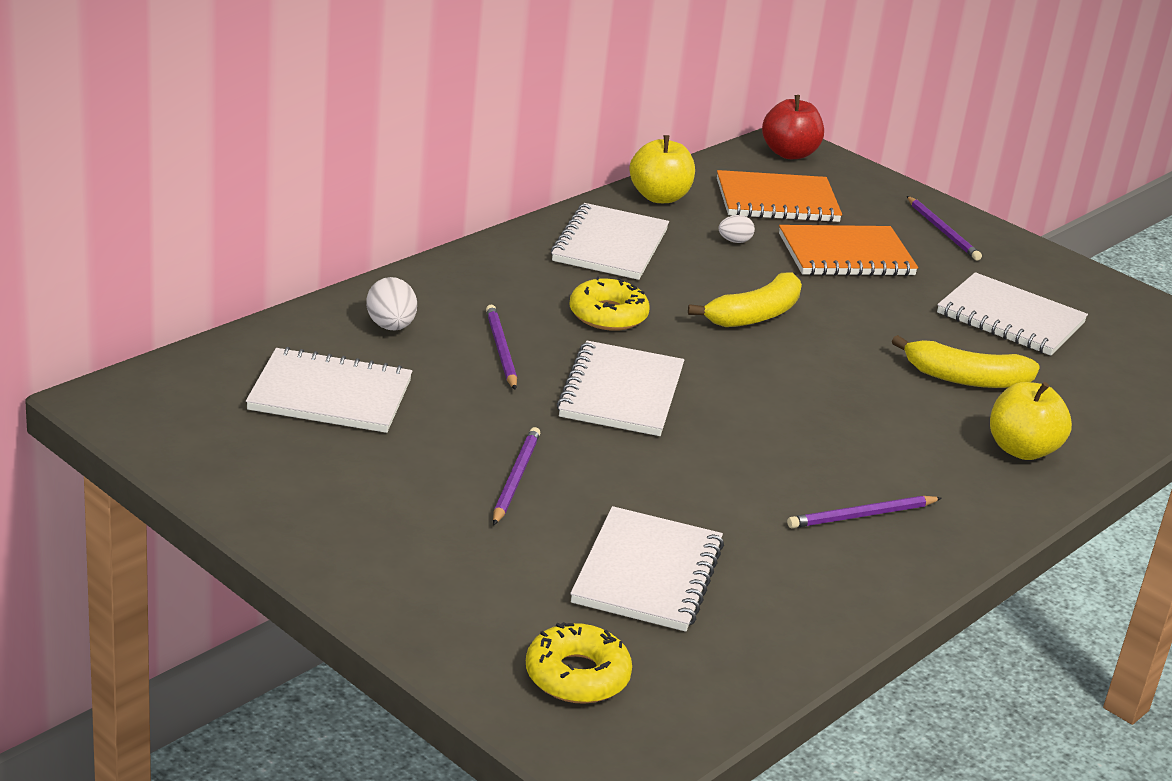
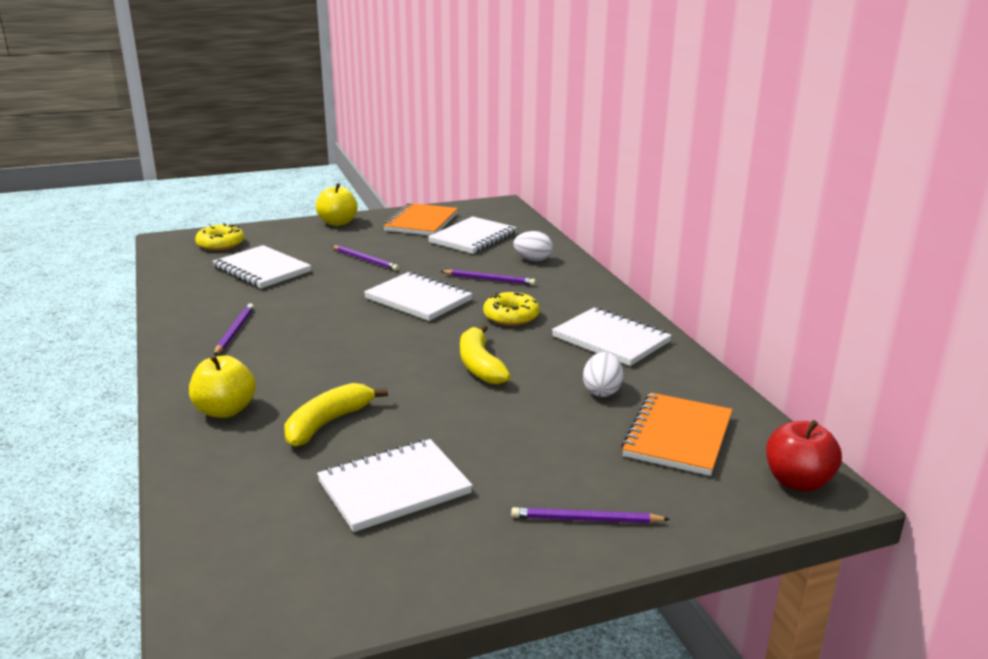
camera: 120 degrees right, 5 degrees down
yellow apple [629,135,695,203] -> yellow apple moved to [316,183,358,226]
white egg [718,215,755,243] -> white egg [583,352,623,397], size x1.60
orange notebook [779,225,918,276] -> orange notebook moved to [383,203,458,235]

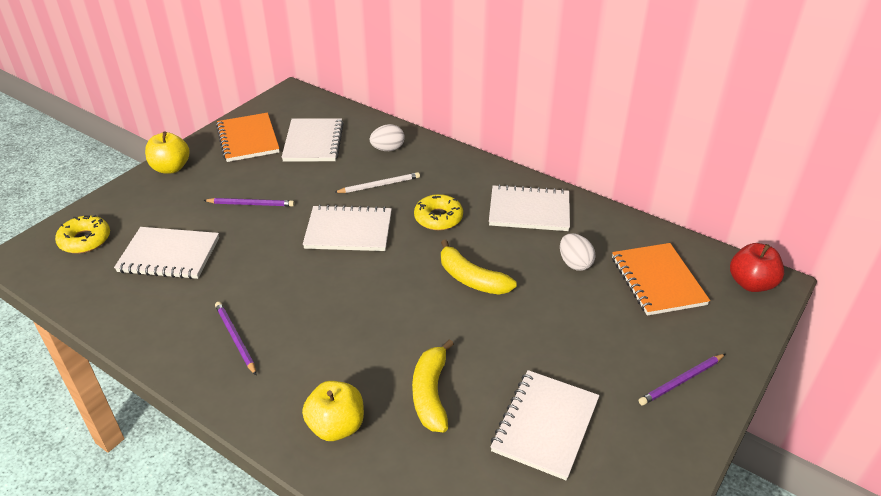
camera: 35 degrees left, 15 degrees up
purple pencil [441,269,536,285] -> white pencil [334,172,420,193]

